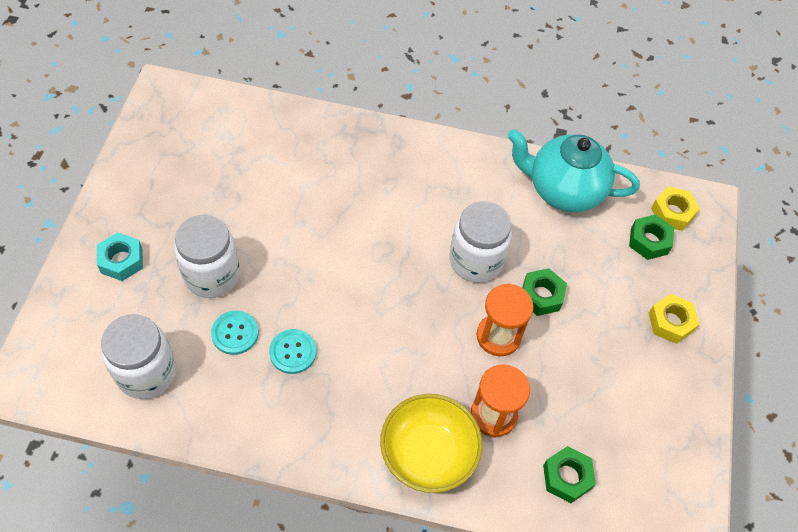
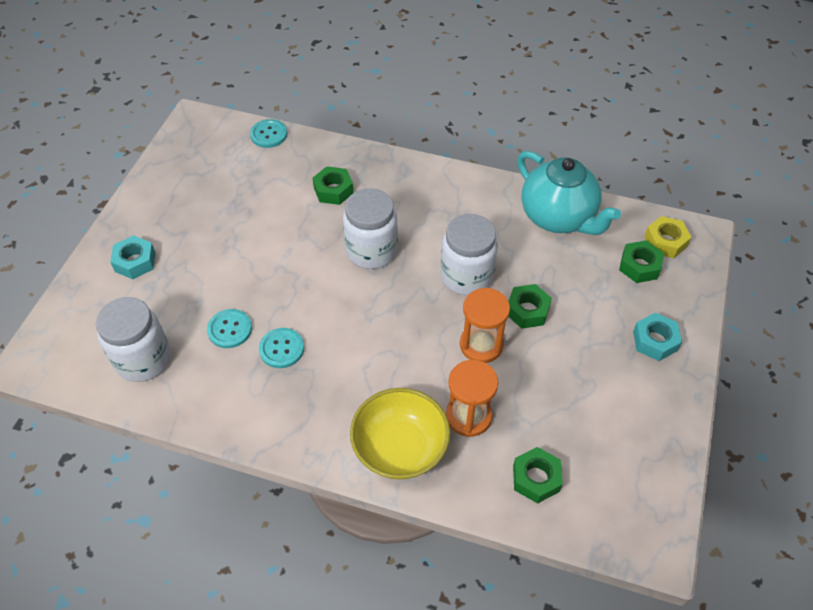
camera: 10 degrees right, 5 degrees down
white jar [174,215,240,298] -> white jar moved to [343,188,398,269]
turquoise teapot [507,129,640,212] -> turquoise teapot turned 150 degrees counterclockwise [517,151,621,235]
yellow nut [649,294,699,344] -> turquoise nut [633,313,682,361]
none -> turquoise button [250,119,287,148]
none -> green nut [313,166,354,205]

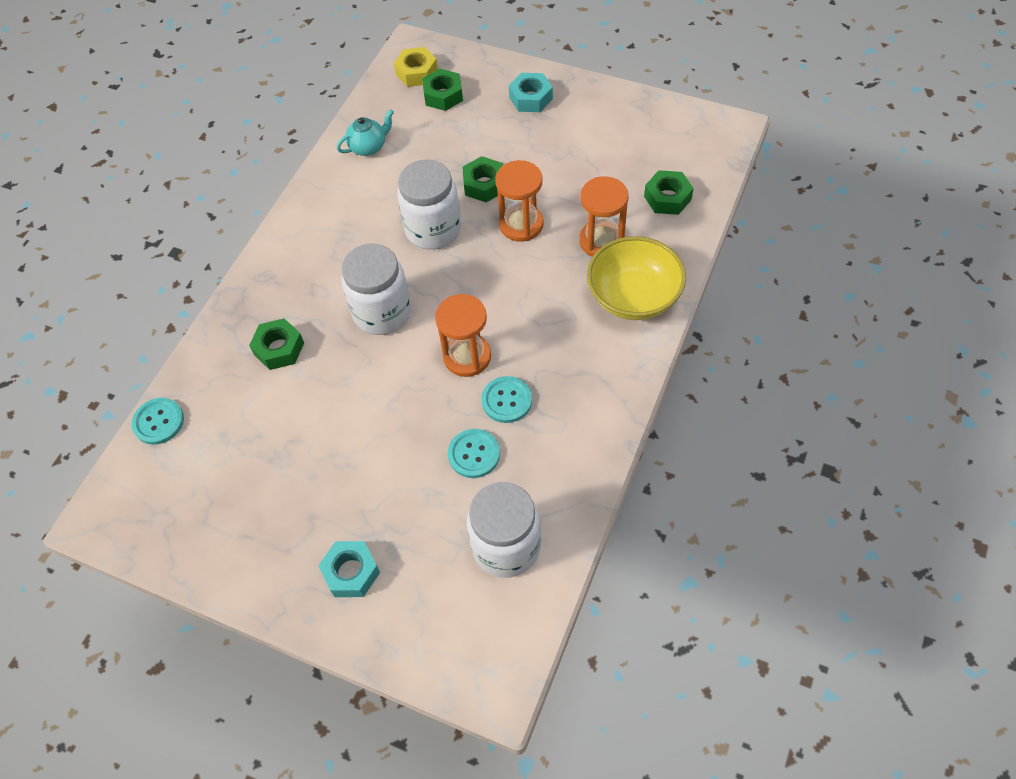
camera: 80 degrees left, 5 degrees up
turquoise teapot [517,151,621,235] -> turquoise teapot [337,109,394,156], size x0.47
none -> orange hourglass [435,294,491,377]

